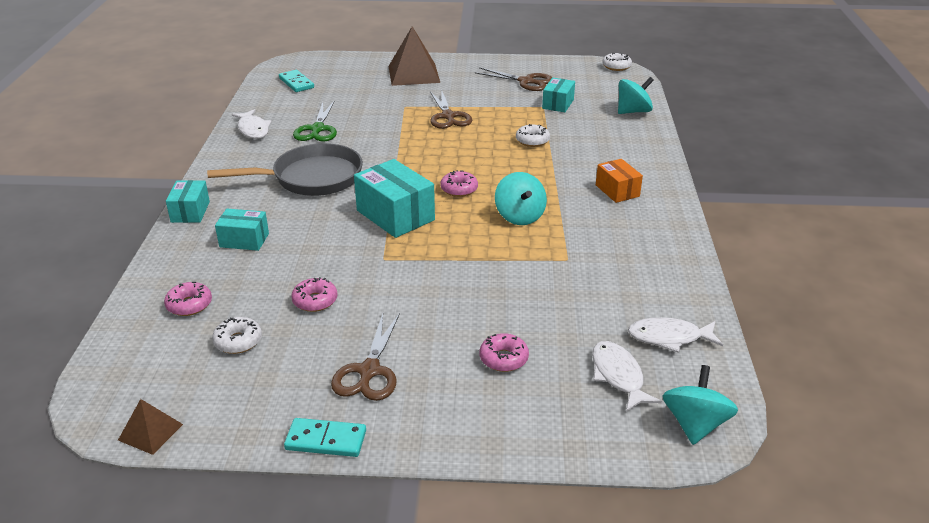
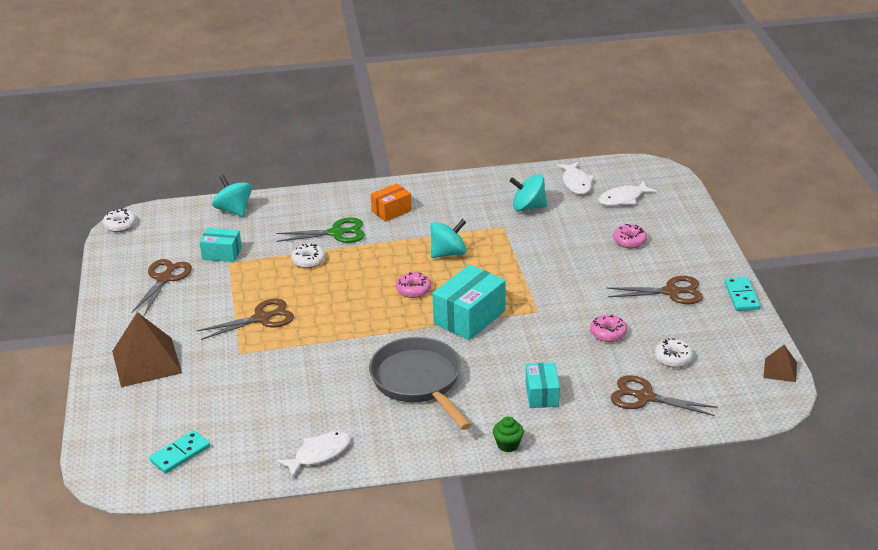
camera: 100 degrees left, 0 degrees up
pink donut [164,282,212,316] -> brown scissors [611,375,718,416]
turquoise box [166,180,210,223] -> green cupcake [493,416,524,452]
green scissors [293,101,337,142] -> green scissors moved to [276,217,365,243]
turquoise spinning top [662,365,738,445] -> turquoise spinning top moved to [510,174,547,211]

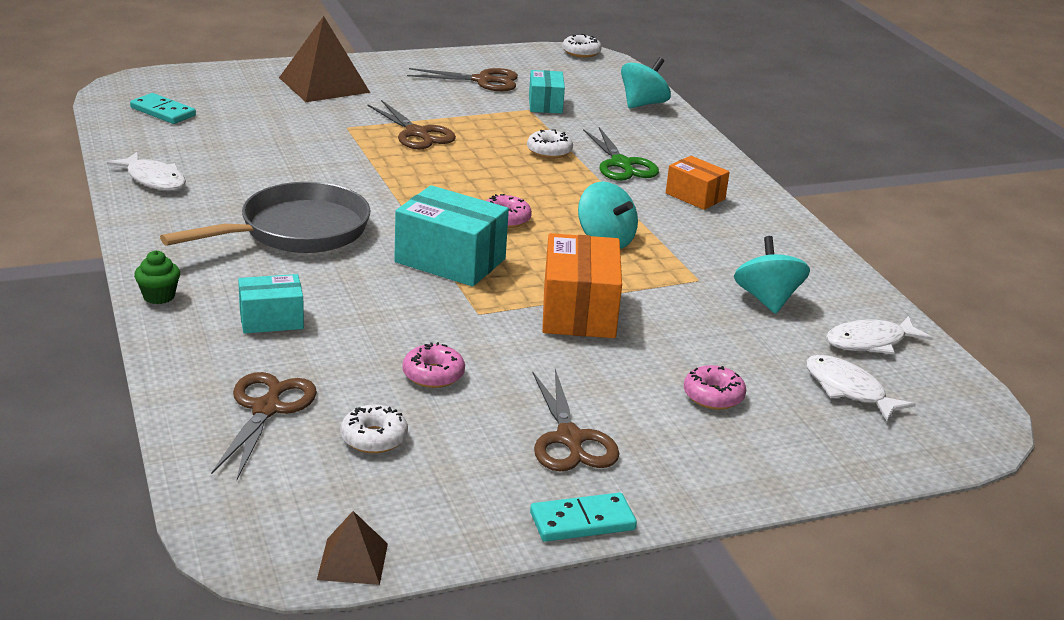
camera: 75 degrees right, 5 degrees down
none -> orange box [542,233,622,338]

